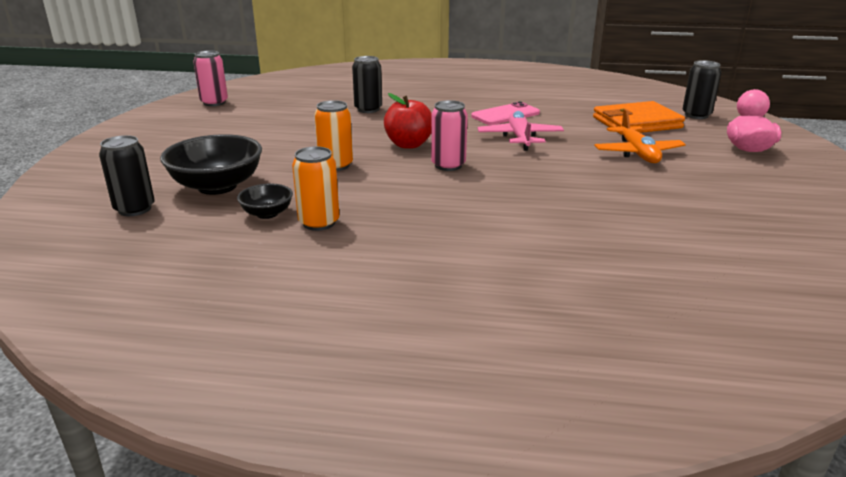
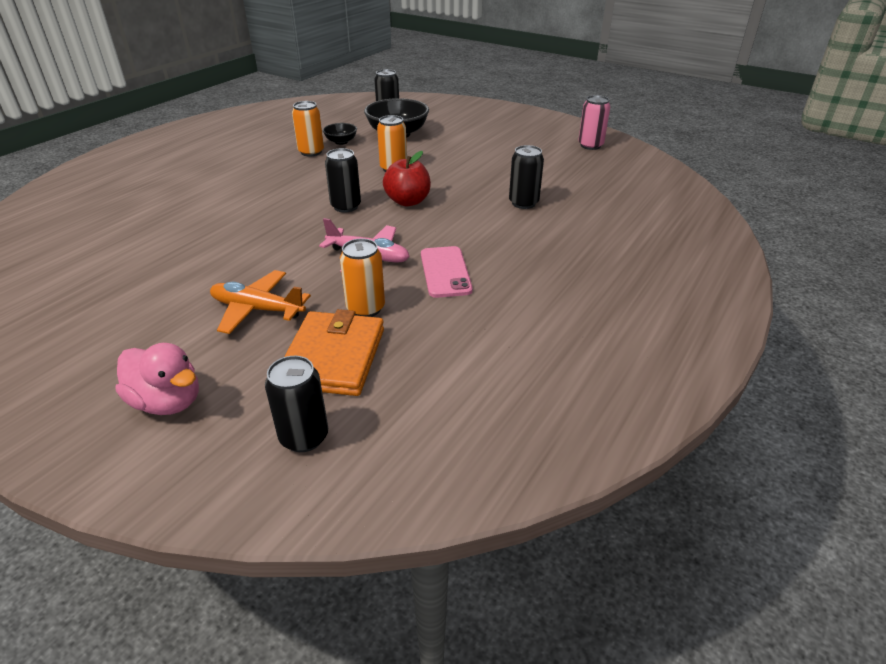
camera: 115 degrees right, 10 degrees up
pink can [431,100,468,171] -> black can [325,148,361,213]
none -> orange can [340,238,385,317]

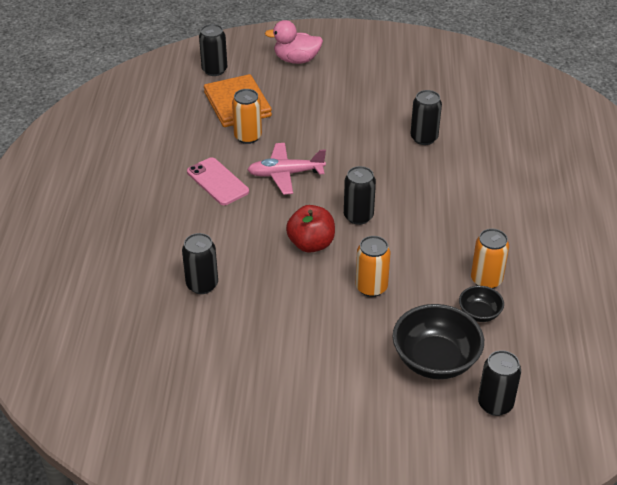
camera: 150 degrees right, 5 degrees up
orange plane [210,270,311,334] -> none
pink can [578,95,610,150] -> none
none -> black can [410,90,442,145]

